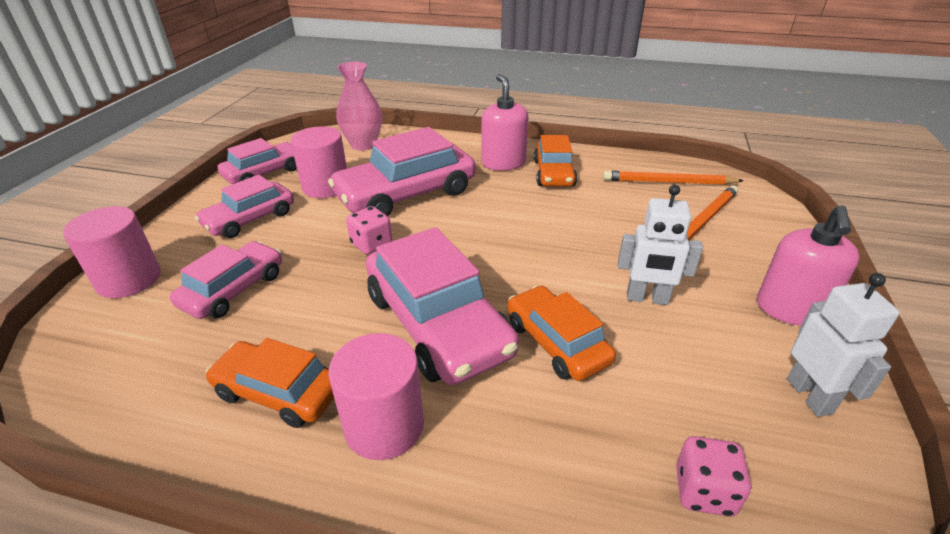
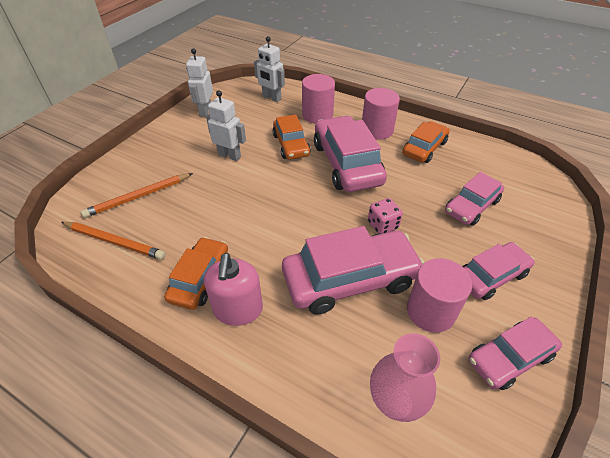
camera: 165 degrees left, 10 degrees up
pink cylinder [63,206,161,298] -> pink cylinder moved to [302,74,335,124]
orange car [206,338,334,428] -> orange car turned 90 degrees counterclockwise [402,121,450,163]
pink dice [676,436,751,517] -> white robot [254,36,285,102]
pink soap dispenser [757,205,859,326] -> none

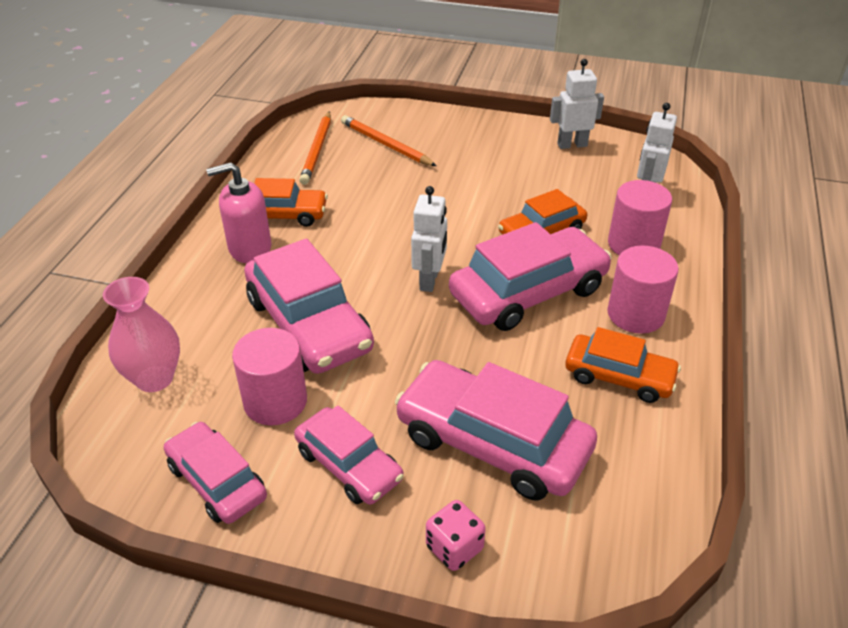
camera: 75 degrees right, 5 degrees down
white robot [206,90,246,161] -> white robot moved to [411,186,447,292]
pink dice [368,198,403,234] -> pink dice moved to [426,500,486,571]
pink car [445,172,504,226] -> pink car [395,360,597,501], size x1.66

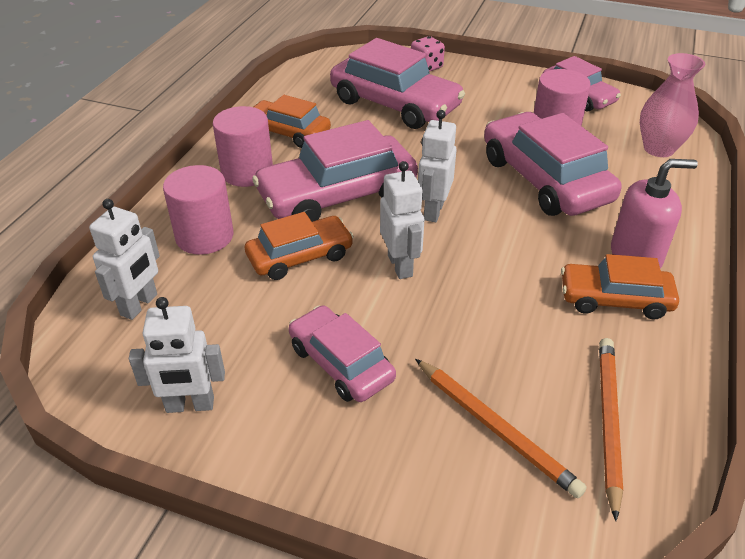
camera: 175 degrees left, 0 degrees up
pink car [294,406,404,505] -> pink car moved to [289,305,396,402]
none -> white robot [380,161,424,279]

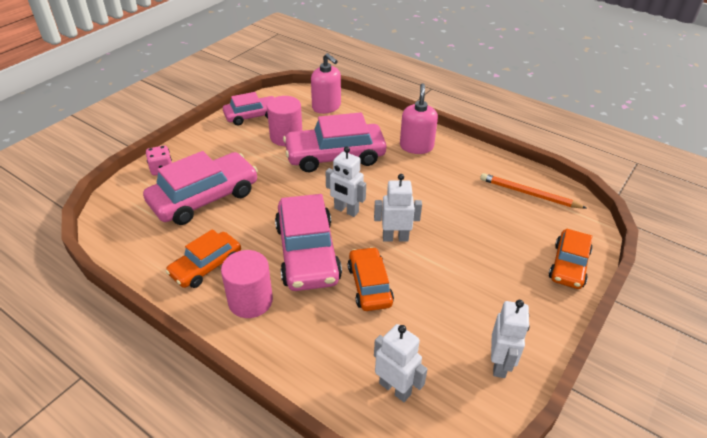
camera: 75 degrees left, 0 degrees up
pink cylinder [163,165,234,255] -> none
pink car [289,305,396,402] -> none
orange pencil [415,359,587,498] -> none
orange car [561,254,679,319] -> orange car moved to [549,229,592,289]
pink vase [640,53,705,157] -> pink soap dispenser [311,53,341,114]

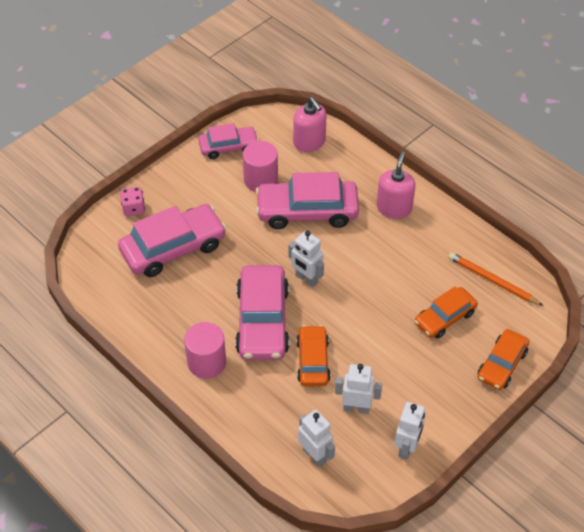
camera: 10 degrees right, 10 degrees up
orange car [165,229,241,288] -> orange car moved to [415,286,478,338]
white robot [374,174,422,242] -> white robot moved to [335,364,382,414]

